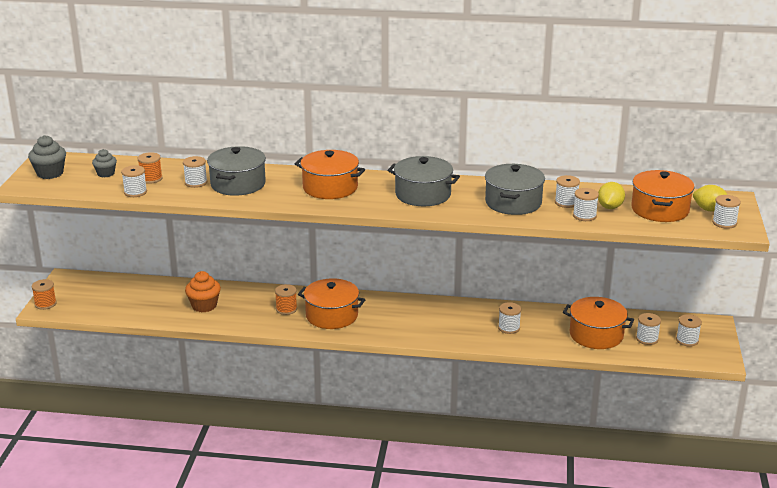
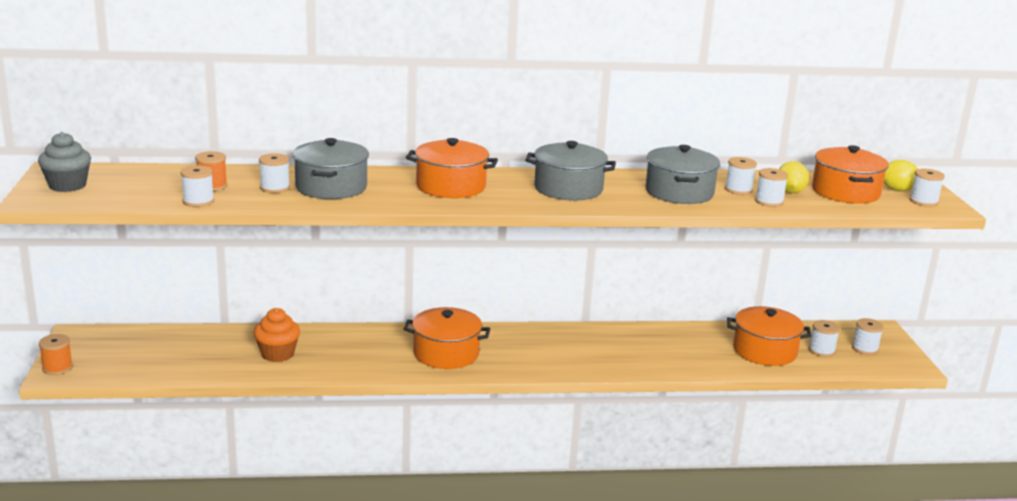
camera: 15 degrees left, 5 degrees down
grey cupcake [92,149,117,177] -> none
orange spool [275,284,297,315] -> none
white spool [498,302,521,334] -> none

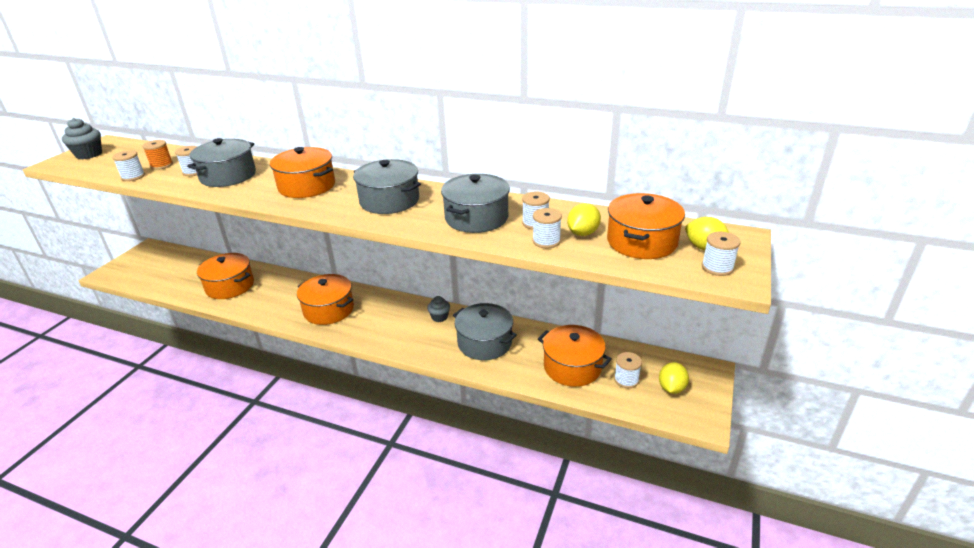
camera: 30 degrees right, 10 degrees up
orange spool [39,334,73,375] -> none
orange cupcake [254,308,300,362] -> orange pot [197,253,254,299]
white spool [852,318,884,355] -> yellow lemon [659,362,689,394]
none -> grey cupcake [427,296,450,322]
none -> grey pot [453,303,517,360]

